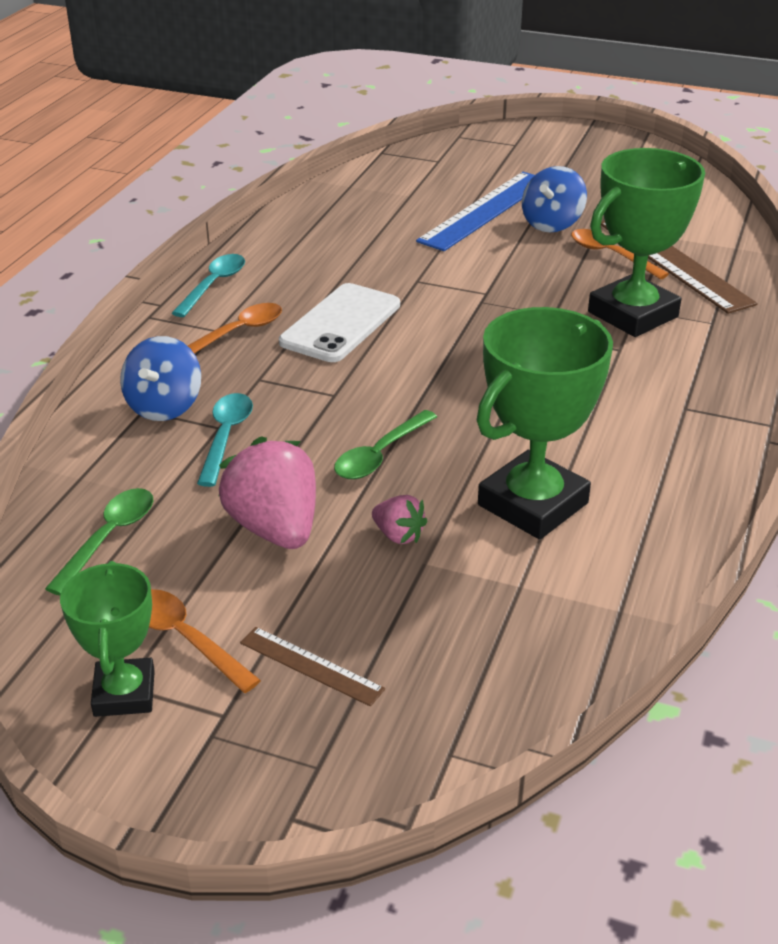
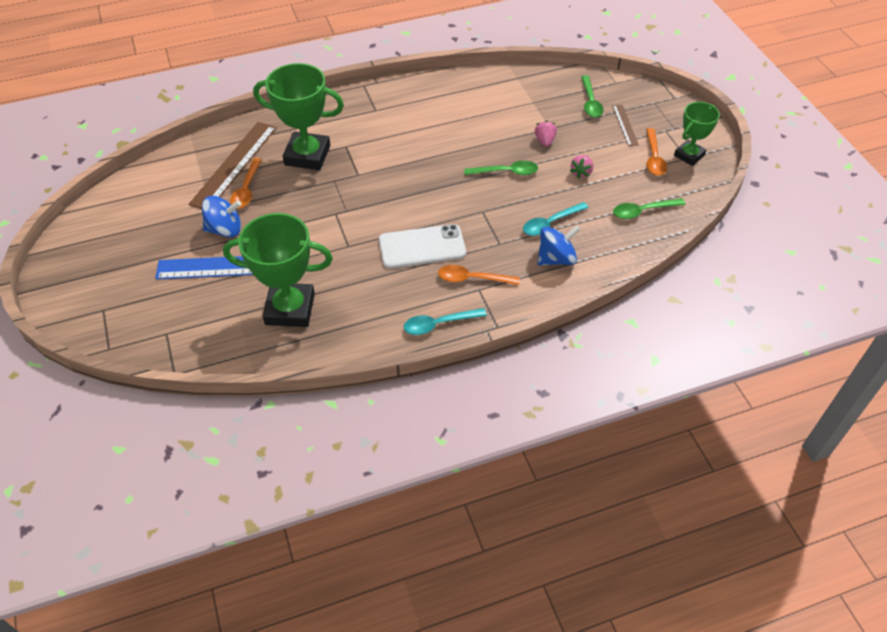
camera: 130 degrees left, 15 degrees up
pink strawberry [219,436,316,549] -> pink strawberry [570,155,593,179], size x0.50
green trophy [477,307,613,539] -> green trophy moved to [223,213,333,327]
none -> green spoon [581,75,604,118]

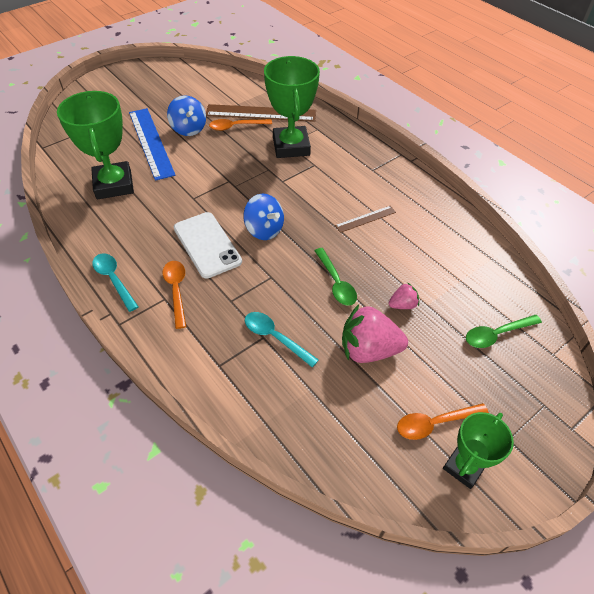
camera: 70 degrees right, 0 degrees up
blue spinning top [537,225,581,266] -> blue spinning top moved to [244,194,284,240]
pink strawberry [570,155,593,179] -> pink strawberry [342,304,408,363], size x2.00
brown ruler [613,105,639,146] -> brown ruler moved to [335,206,396,233]
green spoon [613,198,686,219] -> none
green trophy [674,102,720,166] -> green trophy turned 75 degrees counterclockwise [443,412,514,489]

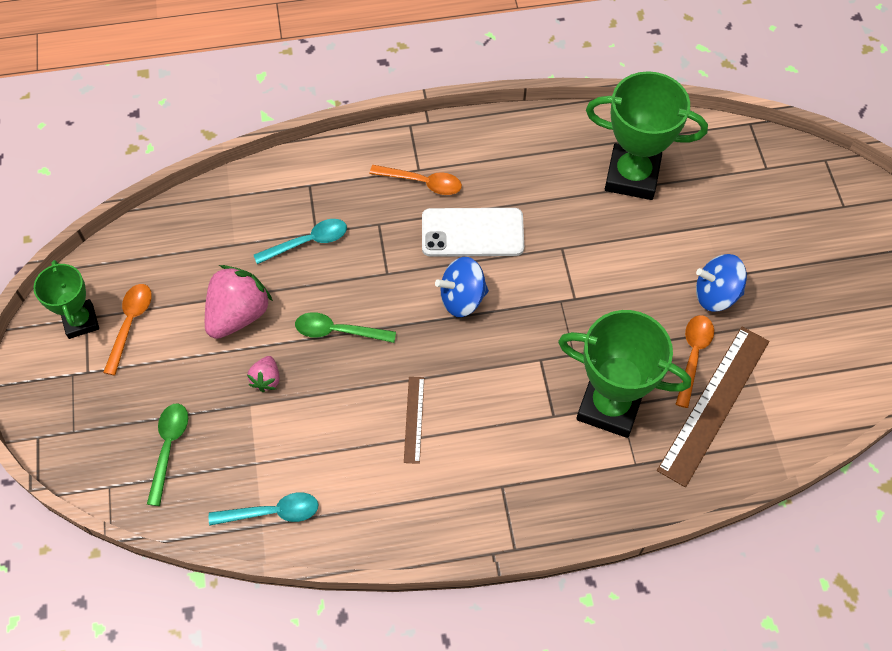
camera: 120 degrees right, 10 degrees up
turquoise spoon [92,254,139,312] -> turquoise spoon moved to [209,492,319,526]
blue ruler [129,108,176,181] -> none

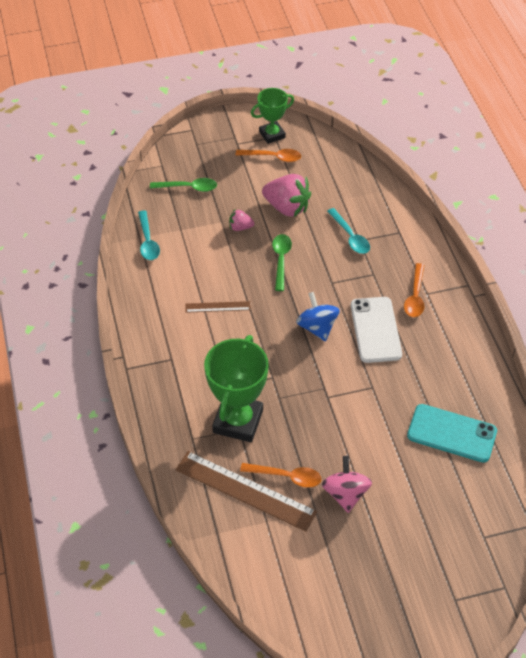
camera: 85 degrees right, 10 degrees down
green trophy [586,71,708,200] -> turquoise phone [407,404,497,463]
blue spinning top [696,254,747,312] -> pink spinning top [322,456,372,513]

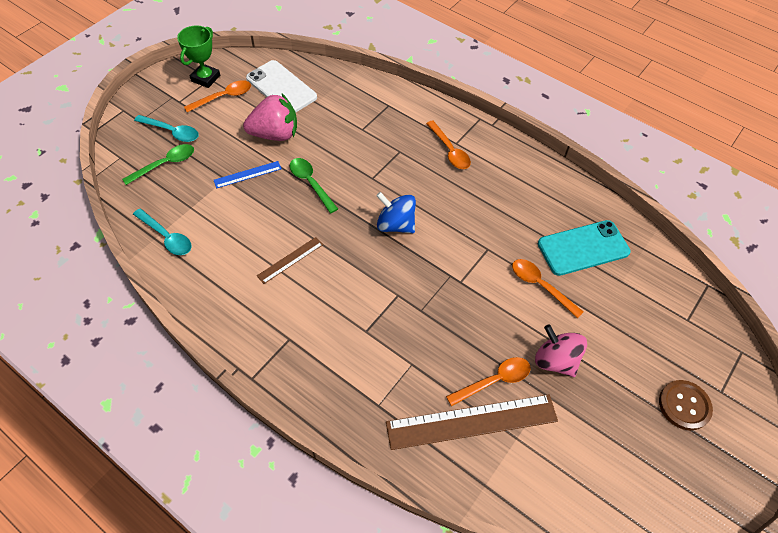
camera: 40 degrees left, 5 degrees up
green trophy [204,335,269,442] -> none
pink strawberry [229,210,254,231] -> blue ruler [214,161,282,188]
turquoise spoon [327,208,370,254] -> turquoise spoon moved to [134,115,199,142]
white phone [351,297,402,363] -> white phone moved to [246,60,317,112]
none -> orange spoon [512,259,583,319]
none -> brown button [659,380,713,430]

